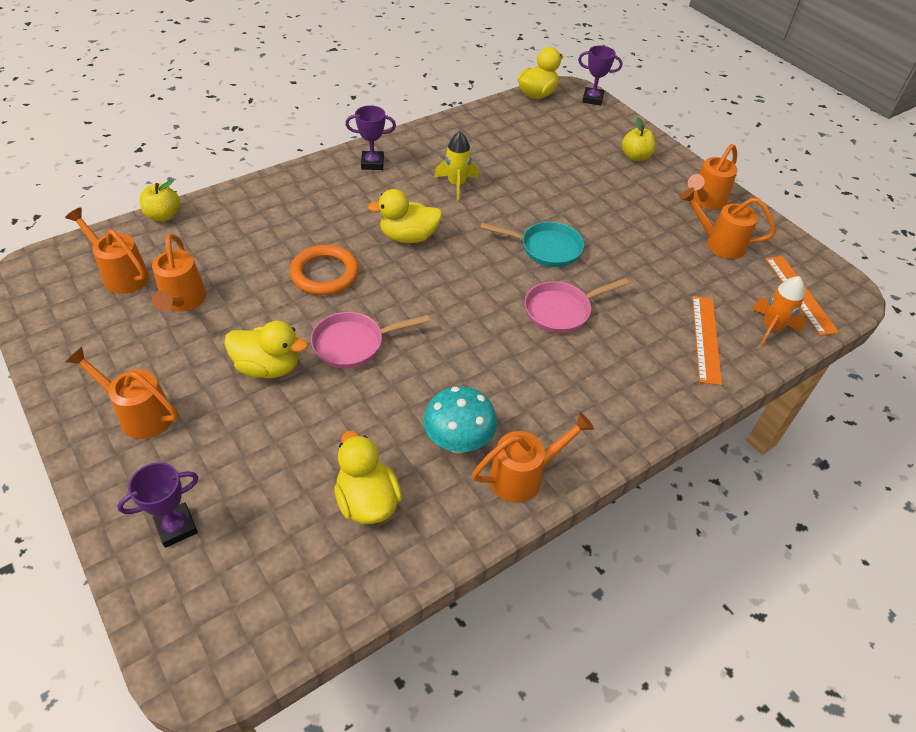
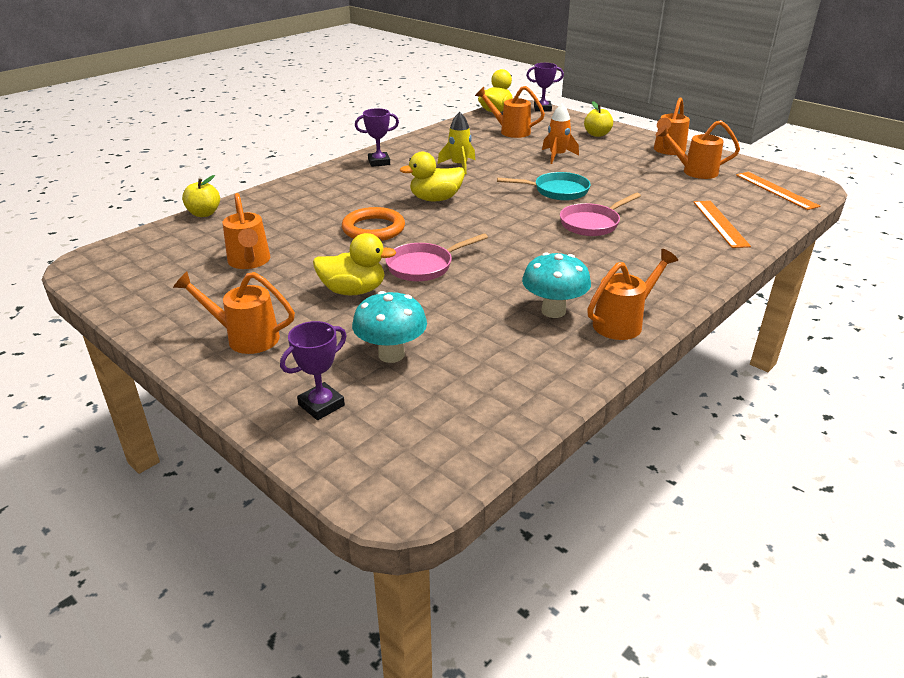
camera: 10 degrees left, 15 degrees down
orange watering can [65,208,149,294] -> orange watering can moved to [475,86,545,138]
yellow duck [334,431,402,524] -> none
orange rocket [752,276,805,347] -> orange rocket moved to [542,104,579,164]
none -> turquoise mushroom [352,291,427,363]

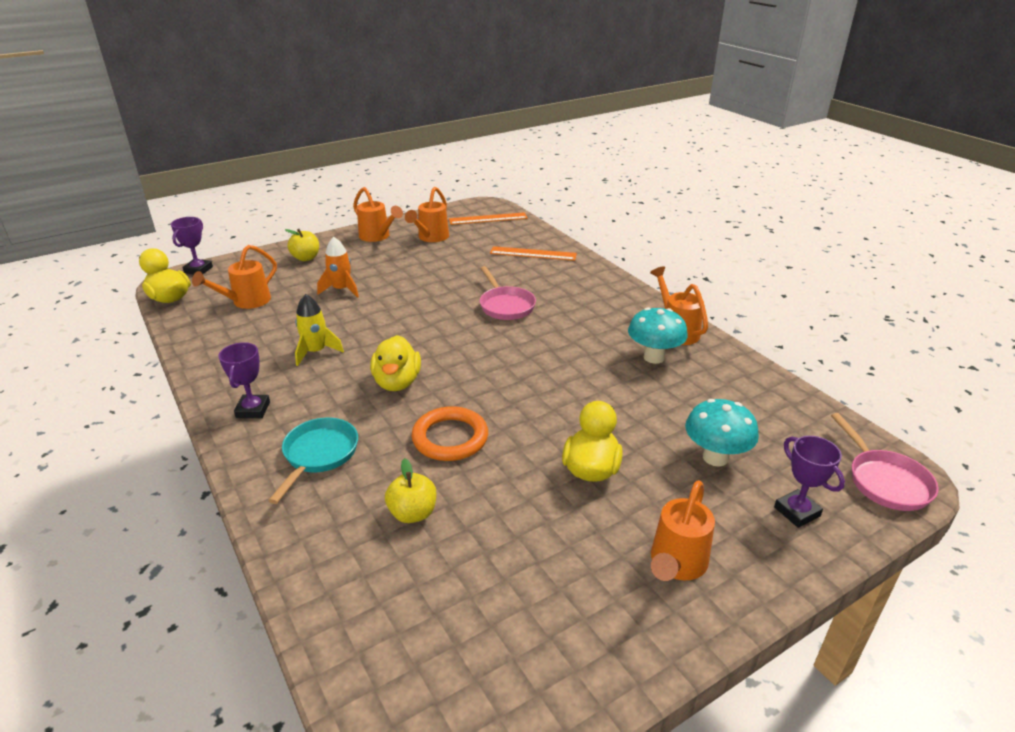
camera: 75 degrees left, 0 degrees up
yellow apple [182,175,220,217] -> yellow apple moved to [385,458,436,523]
orange watering can [223,193,270,269] -> none
pink pan [385,233,488,281] -> pink pan moved to [831,413,939,511]
turquoise pan [497,172,591,201] -> turquoise pan moved to [268,418,358,504]

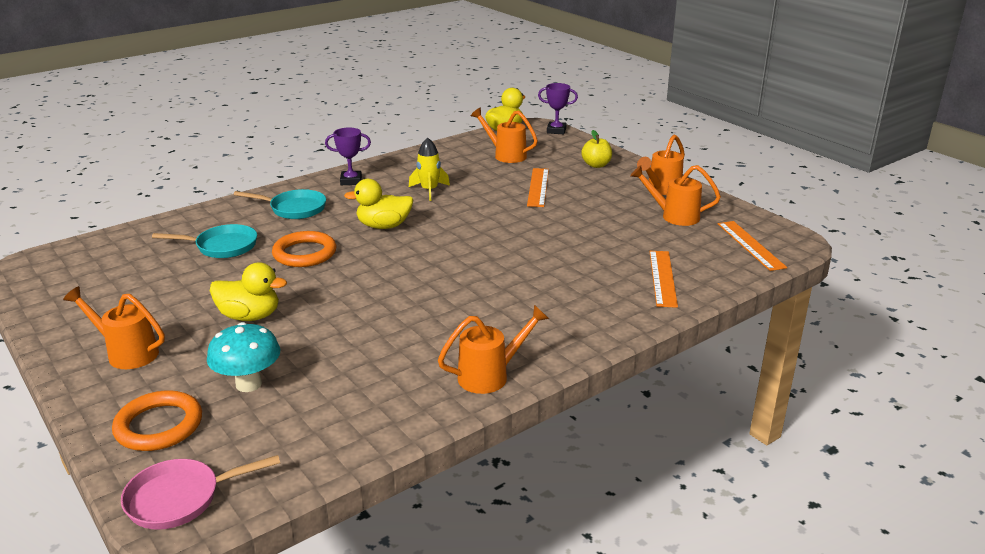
camera: 85 degrees right, 5 degrees down
orange rocket [317,237,359,298] -> orange ruler [527,168,549,207]
yellow apple [385,458,436,523] -> turquoise pan [152,224,257,258]
pink pan [480,266,536,320] -> none
turquoise mushroom [628,307,688,364] -> none
purple trophy [774,436,845,528] -> orange ring [112,390,202,451]

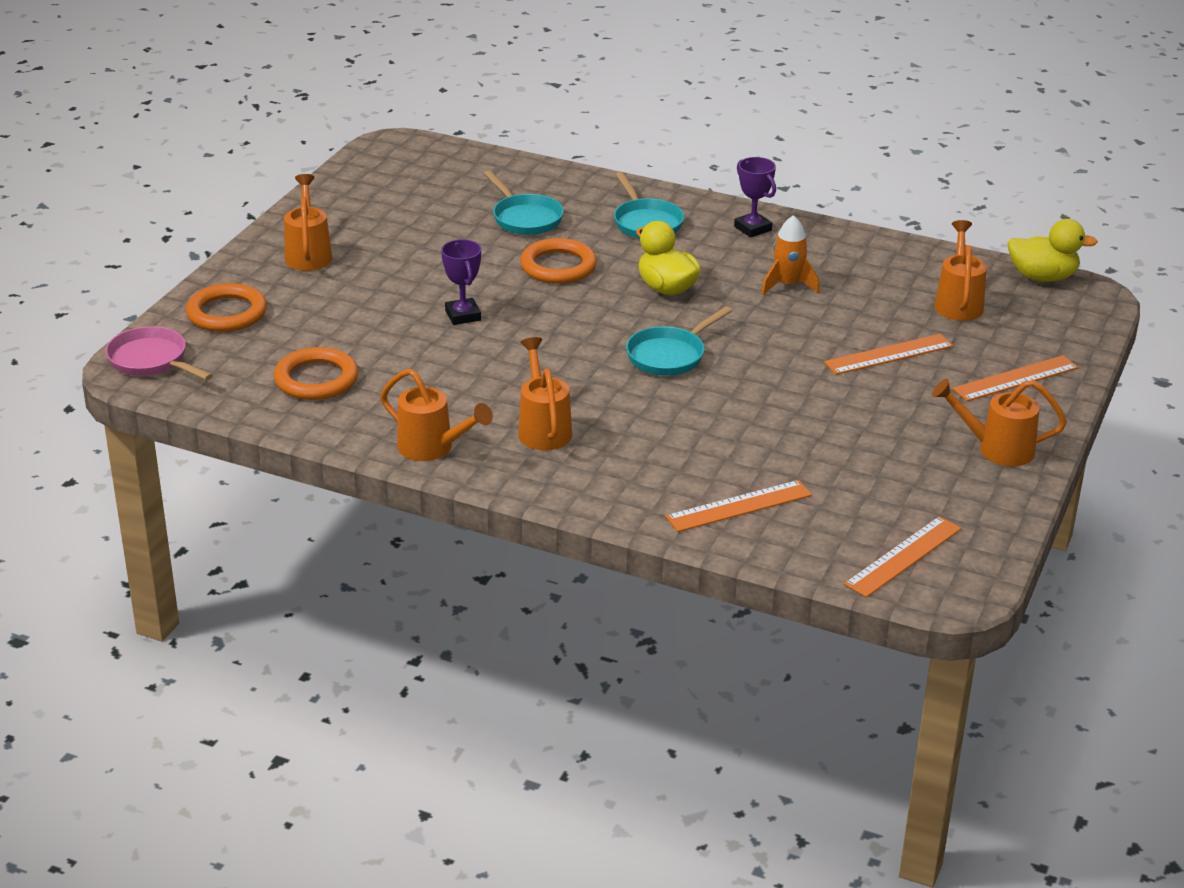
camera: 60 degrees right, 5 degrees up
turquoise mushroom [207,322,280,392] -> none
yellow duck [210,262,287,321] -> none
yellow rocket [409,137,450,201] -> orange rocket [761,215,819,295]
purple trophy [538,83,578,134] -> purple trophy moved to [441,239,481,325]
yellow apple [581,130,612,168] -> orange ruler [952,355,1079,401]
orange watering can [630,165,721,226] -> orange watering can moved to [518,337,572,450]
none -> orange ring [274,347,358,400]
none -> turquoise pan [626,306,732,376]

